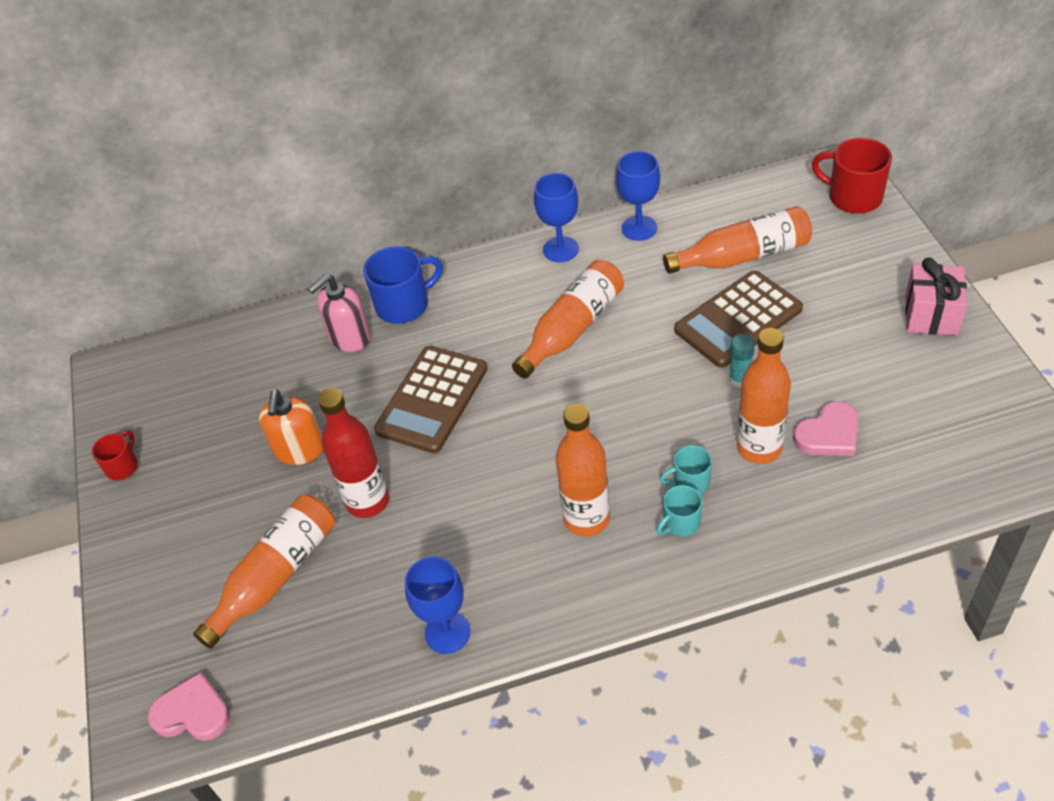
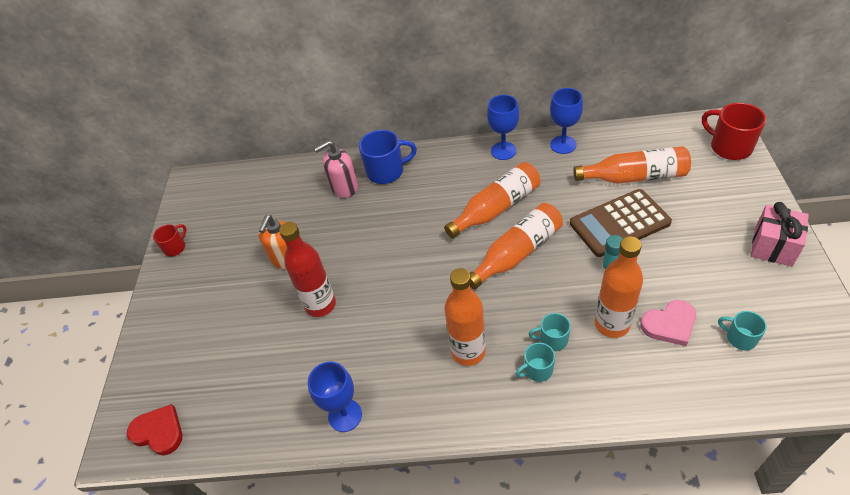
camera: 15 degrees right, 0 degrees up
pink heart [148,672,230,741] -> red heart [127,404,182,455]
orange bottle [193,495,335,649] -> orange bottle moved to [470,203,563,289]
brown calculator [374,346,487,453] -> none
none -> turquoise mug [718,311,767,350]

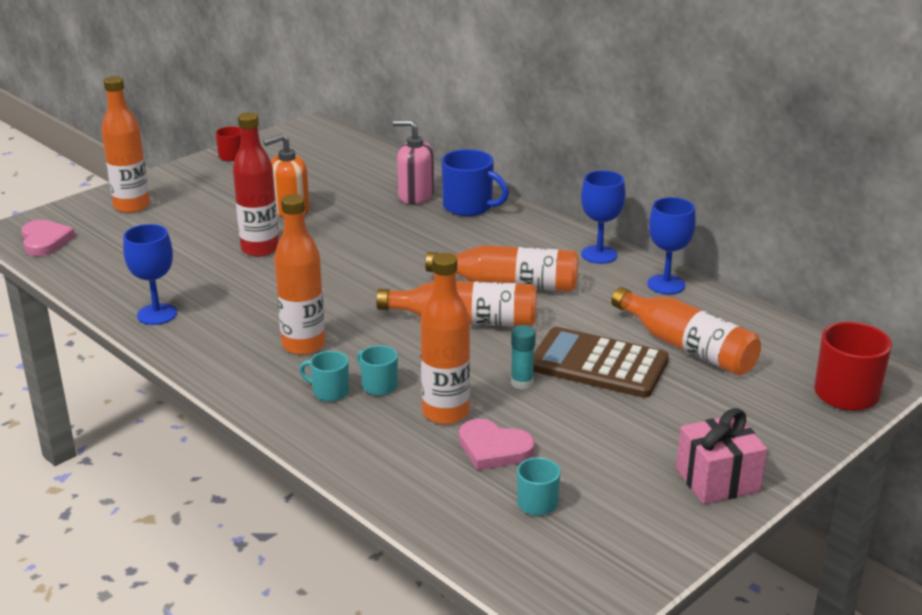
camera: 40 degrees right, 20 degrees down
red heart [127,404,182,455] -> pink heart [21,220,75,256]
none -> orange bottle [101,76,150,213]

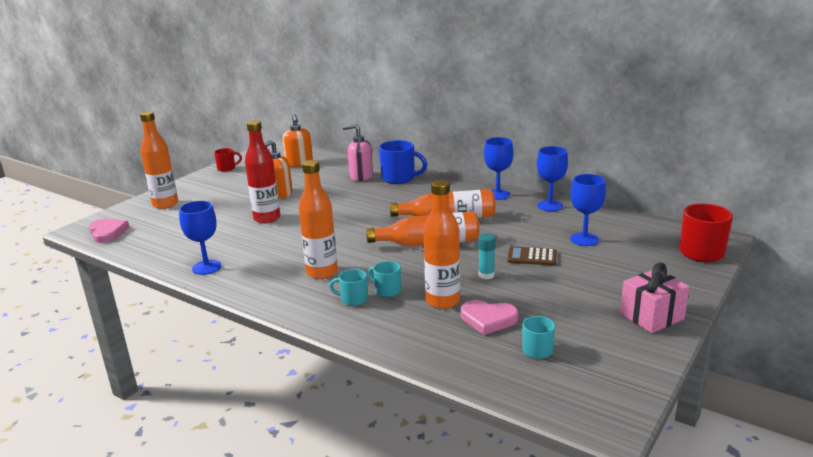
camera: 10 degrees left, 5 degrees down
brown calculator [533,327,669,398] -> brown calculator [507,246,557,266], size x0.54
orange bottle [611,287,761,375] -> blue goblet [570,174,606,246]
none -> orange soap dispenser [282,114,313,167]

